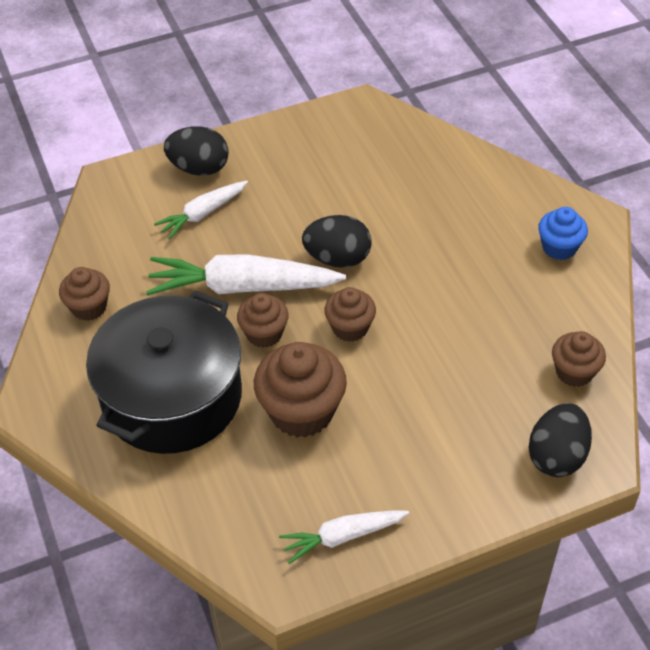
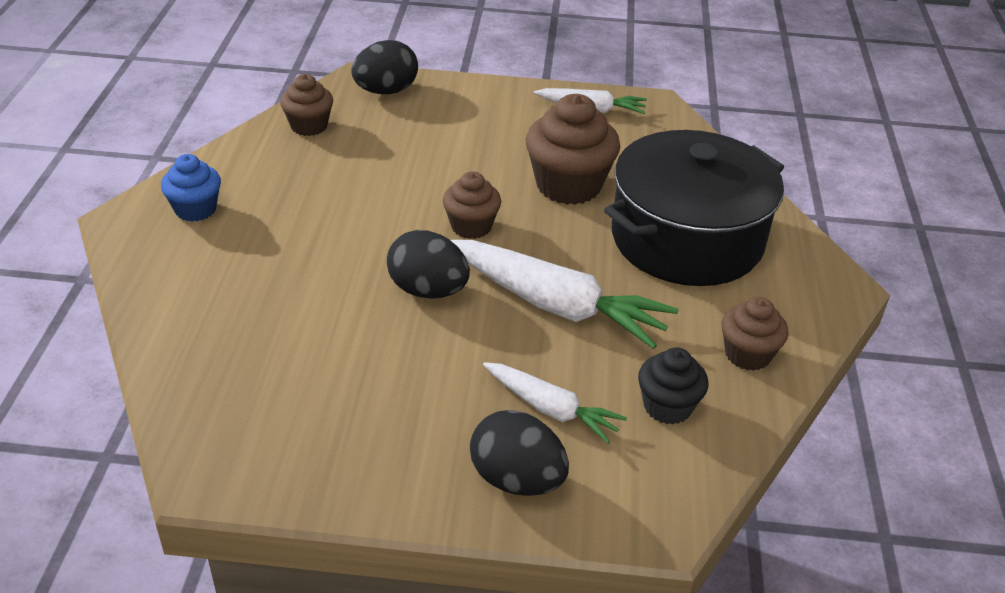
camera: 155 degrees left, 10 degrees down
white carrot [154,181,248,239] -> white carrot turned 45 degrees clockwise [483,362,627,444]
brown cupcake [237,293,289,348] -> none
none -> black cupcake [638,348,708,424]

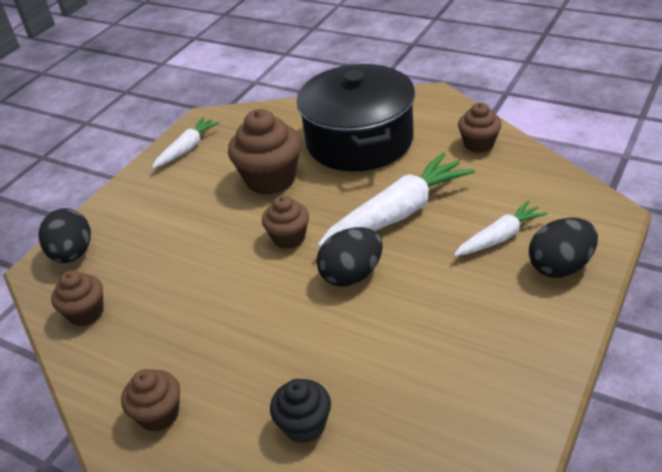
camera: 60 degrees left, 0 degrees up
blue cupcake [161,154,221,222] -> brown cupcake [121,369,180,432]
black cupcake [638,348,708,424] -> black cupcake moved to [270,379,331,444]

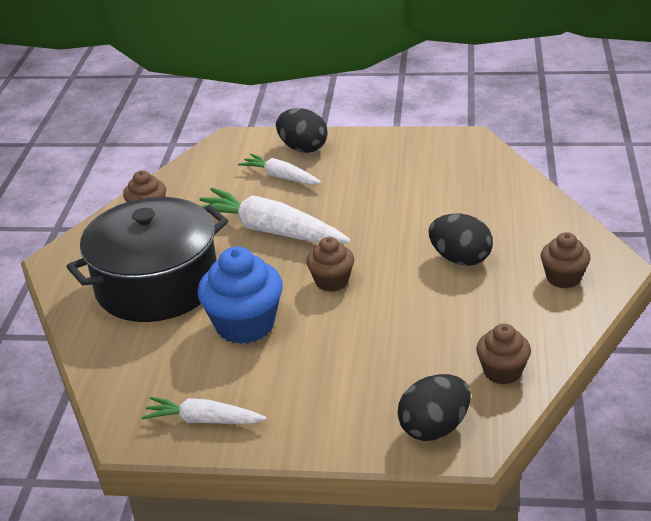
camera: 115 degrees left, 5 degrees down
brown cupcake [228,109,301,195] -> blue cupcake [197,247,283,344]
black cupcake [270,379,331,444] -> none
black egg [317,227,383,287] -> black egg moved to [429,214,493,266]

